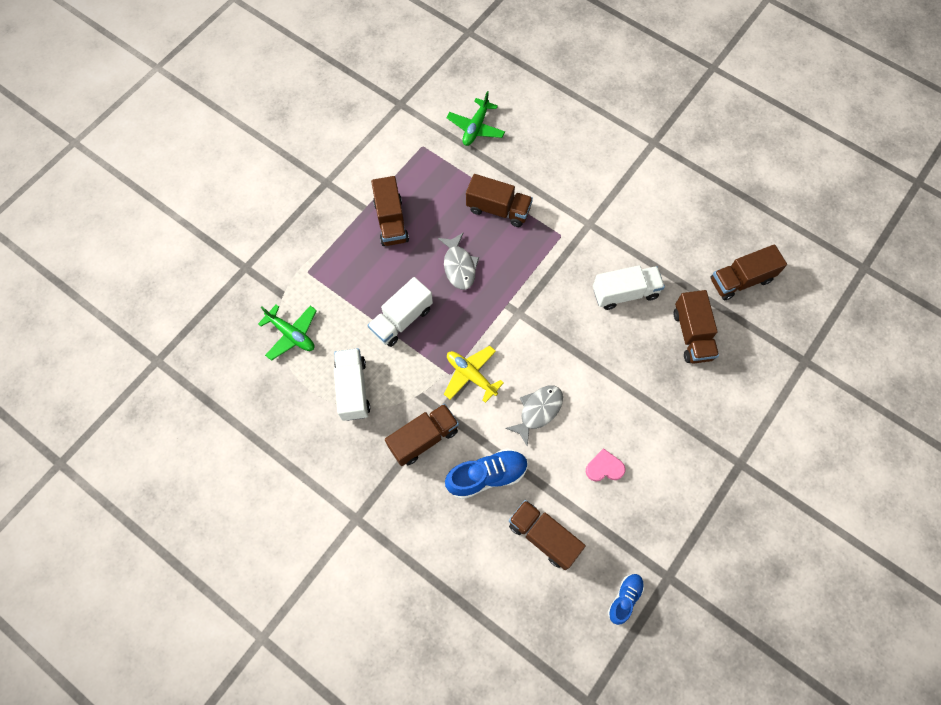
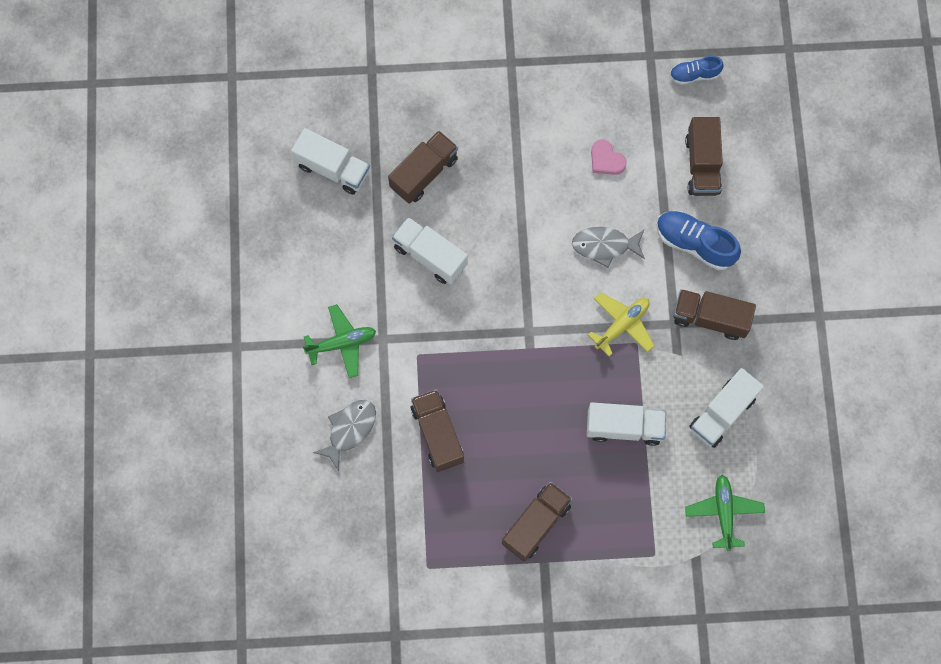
camera: 130 degrees left, 5 degrees up
grey fish [438,232,479,290] -> grey fish moved to [313,400,376,471]
yellow plane [444,346,504,403] -> yellow plane turned 135 degrees counterclockwise [588,292,654,357]
green plane [446,91,505,146] -> green plane moved to [303,304,376,378]
brown truck [710,244,787,300] -> white truck [291,128,370,194]

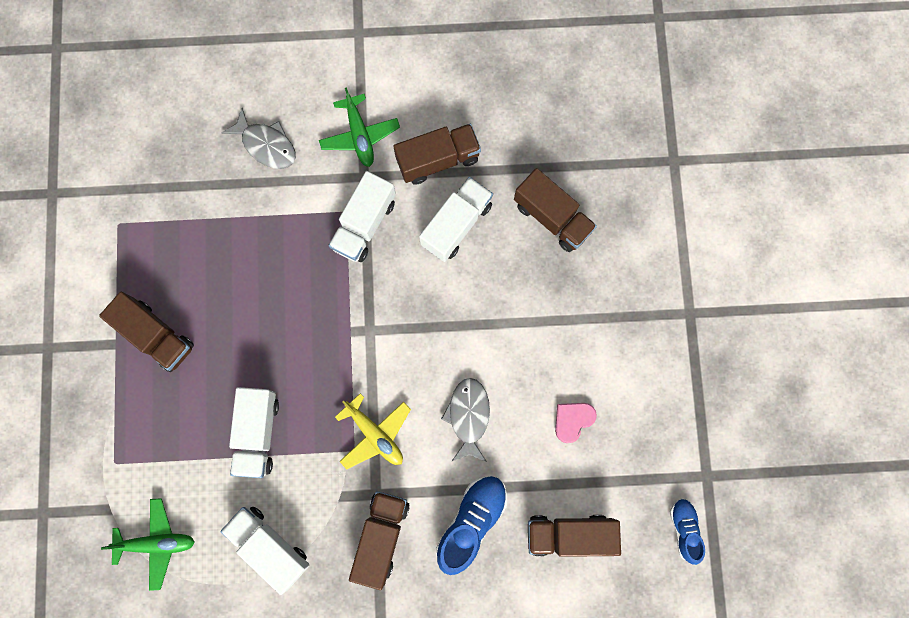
camera: 90 degrees right, 5 degrees up
white truck [291,128,370,194] -> white truck moved to [328,171,396,262]
brown truck [411,389,464,472] -> brown truck moved to [393,124,481,185]

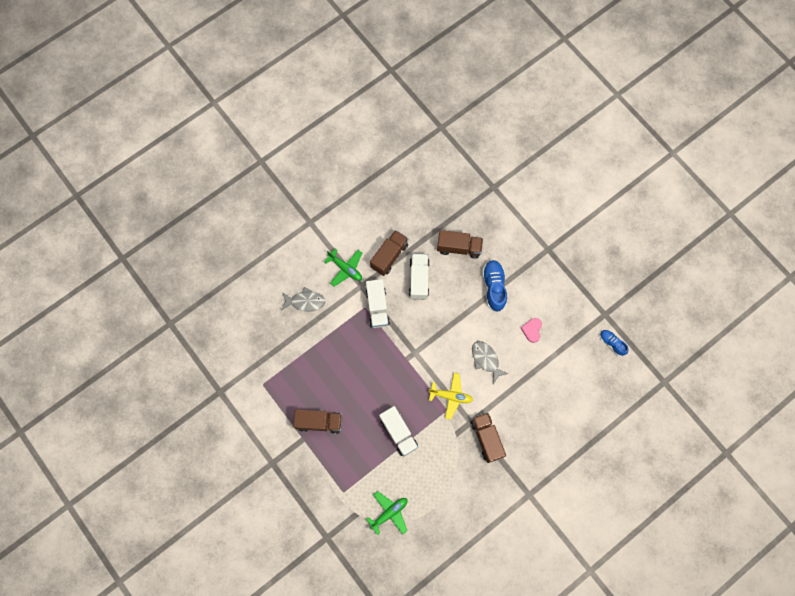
camera: 35 degrees left, 5 degrees down
white truck [221,507,310,595] -> none
blue shoe [436,476,507,575] -> blue shoe moved to [482,260,507,312]
brown truck [528,515,621,557] -> none

